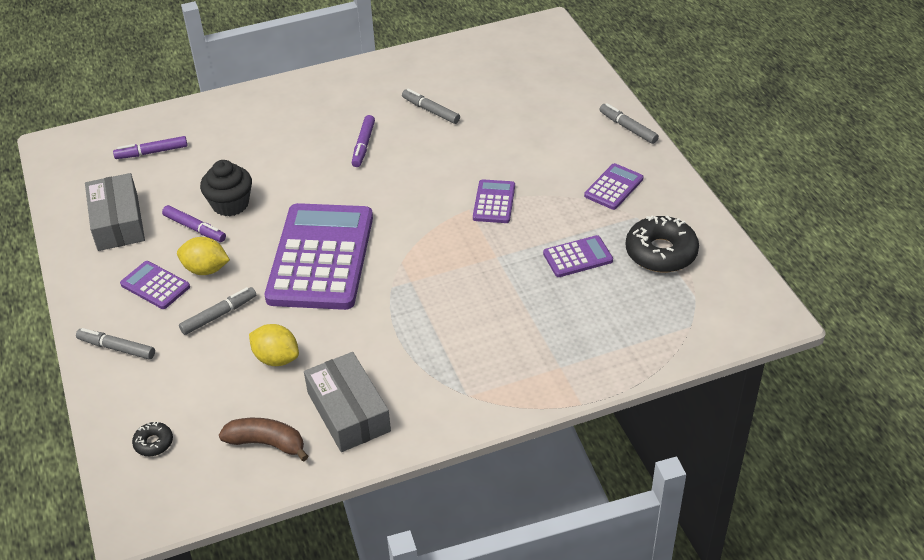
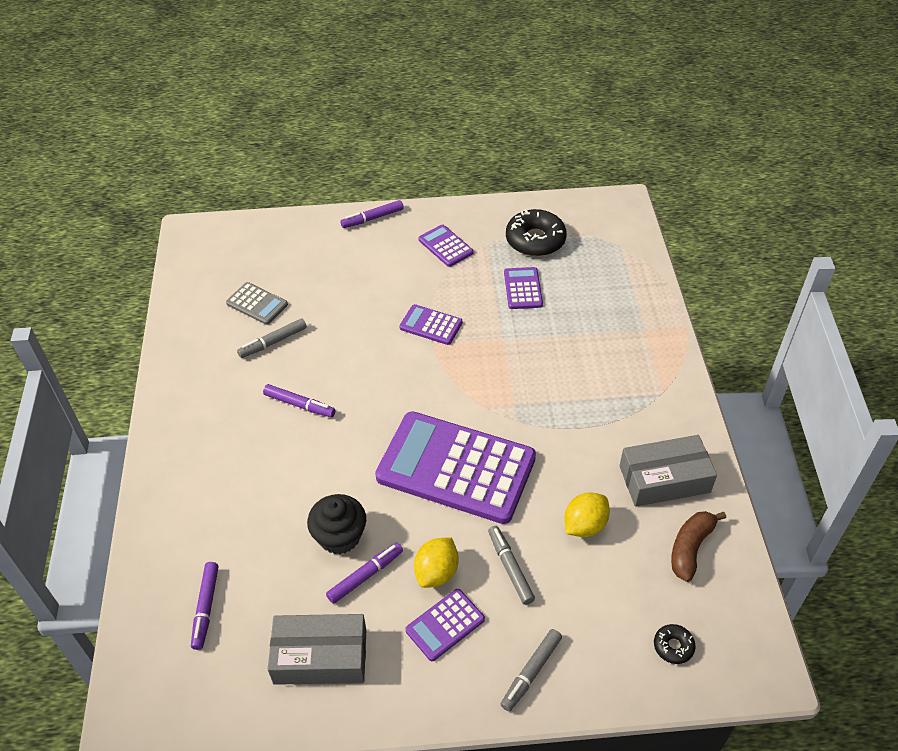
camera: 75 degrees left, 5 degrees up
grey marker [599,103,659,144] -> purple marker [341,200,404,228]
none -> grey calculator [226,282,288,325]

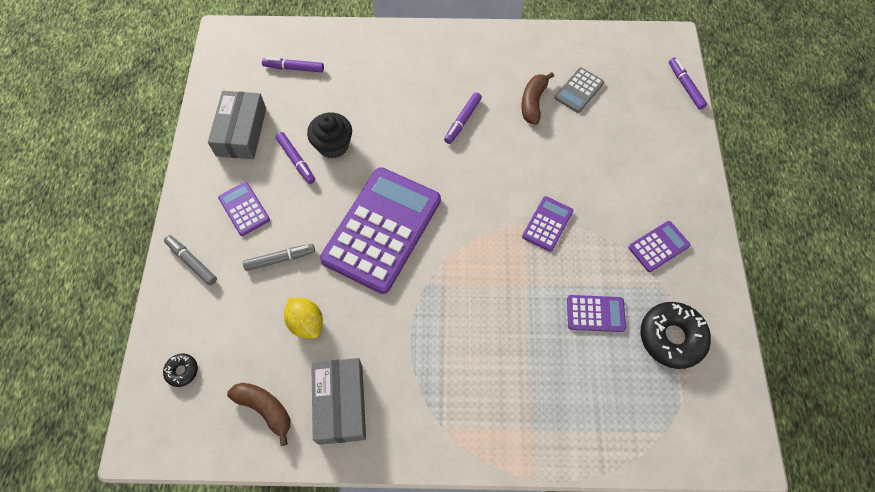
camera: 95 degrees right, 15 degrees up
grey marker [237,318,307,358] -> brown banana [521,72,554,125]
purple marker [341,200,404,228] -> purple marker moved to [669,58,707,109]
yellow lemon [414,537,459,588] -> none

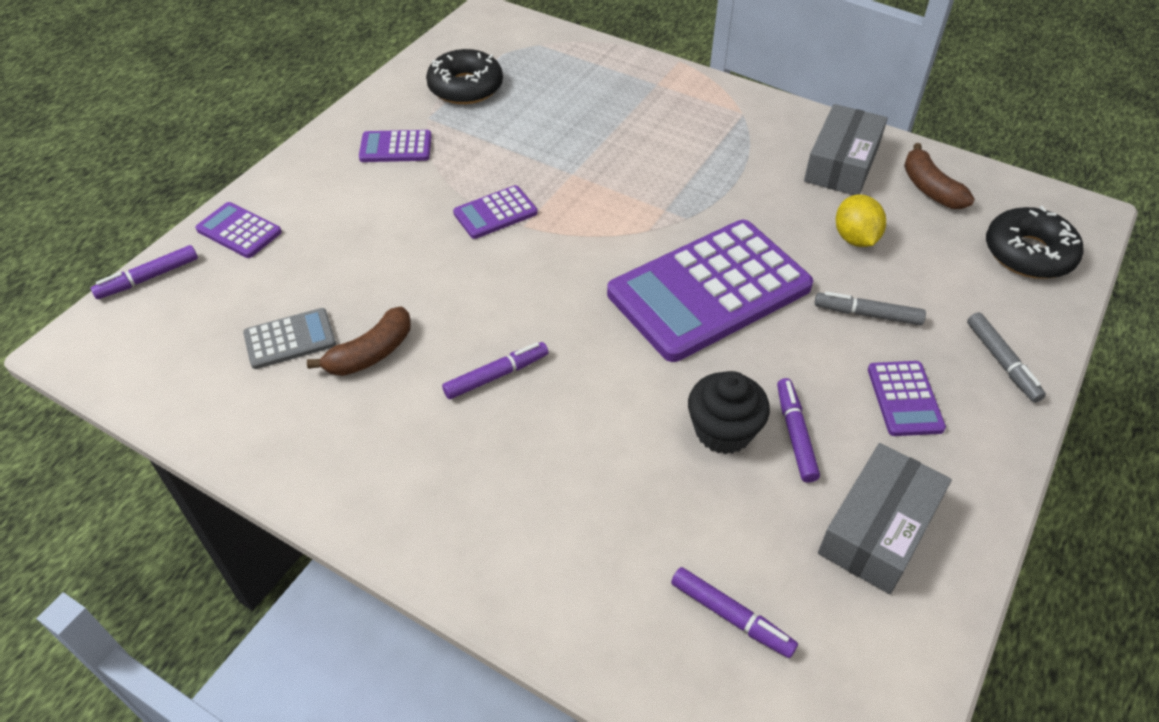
camera: 150 degrees left, 15 degrees down
black donut [163,354,198,387] -> black donut [986,206,1083,279], size x2.07
purple calculator [567,295,626,332] -> purple calculator moved to [196,202,282,258]
purple marker [669,58,707,109] -> purple marker turned 45 degrees clockwise [91,245,198,299]

